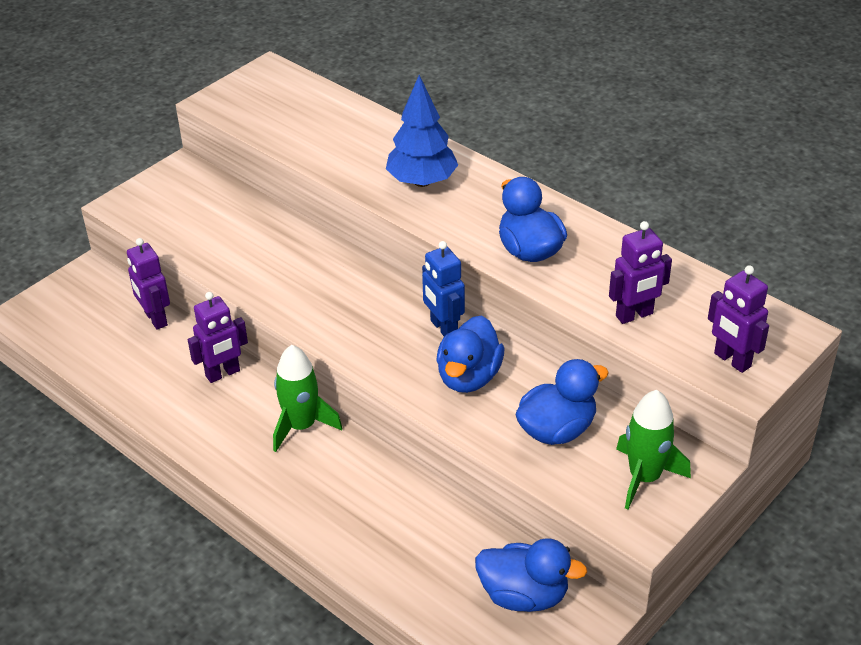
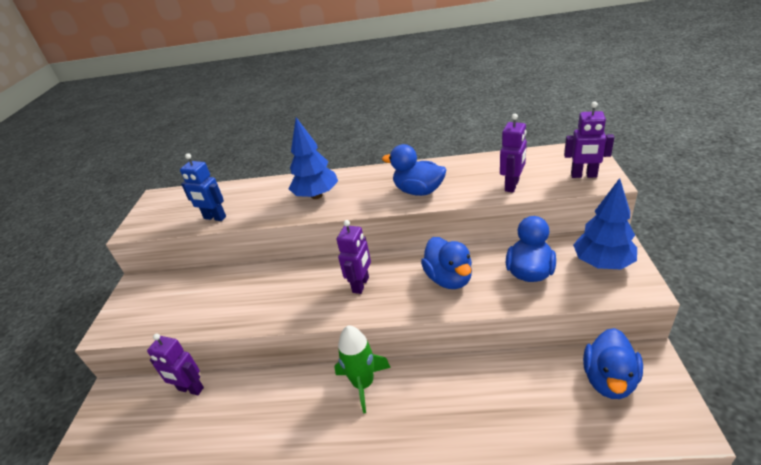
camera: 35 degrees left, 5 degrees down
purple robot [188,292,248,383] -> purple robot moved to [337,220,371,294]
blue robot [422,241,465,337] -> blue robot moved to [180,153,226,221]
blue duck [475,538,587,612] -> blue duck turned 135 degrees clockwise [583,328,643,399]
green rocket [616,390,691,510] -> blue tree [573,178,637,269]

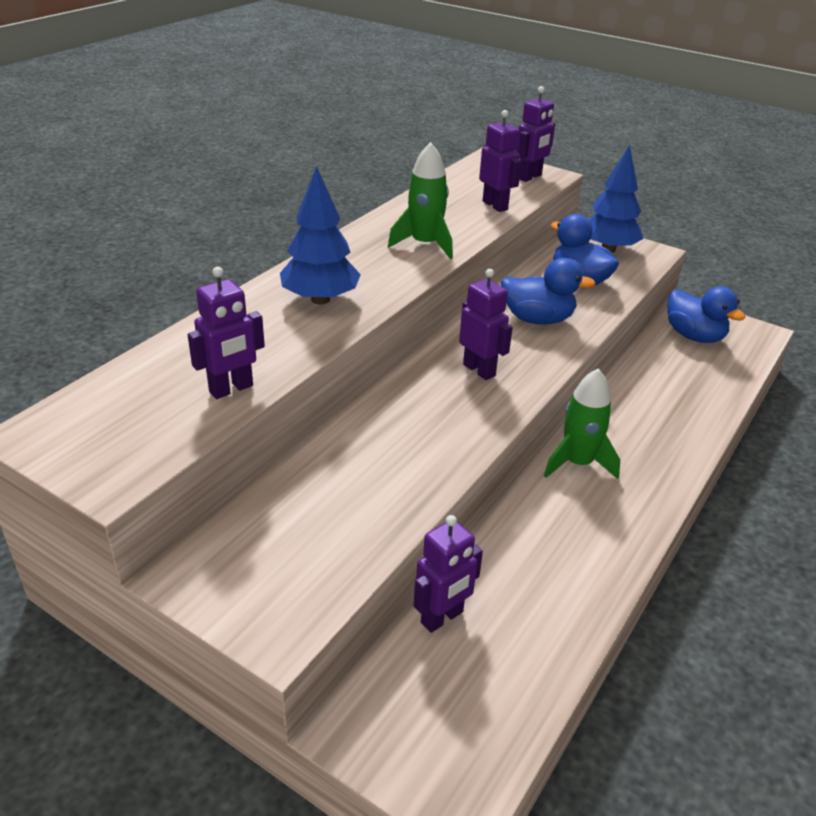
camera: 65 degrees left, 0 degrees up
blue robot [180,153,226,221] -> purple robot [188,267,265,399]
blue duck [382,144,446,196] -> green rocket [388,142,453,259]

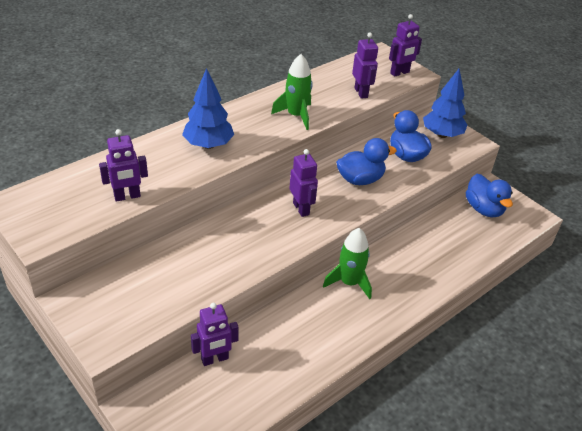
camera: 15 degrees right, 5 degrees up
blue duck [501,258,596,325] -> blue duck turned 45 degrees counterclockwise [336,138,397,185]

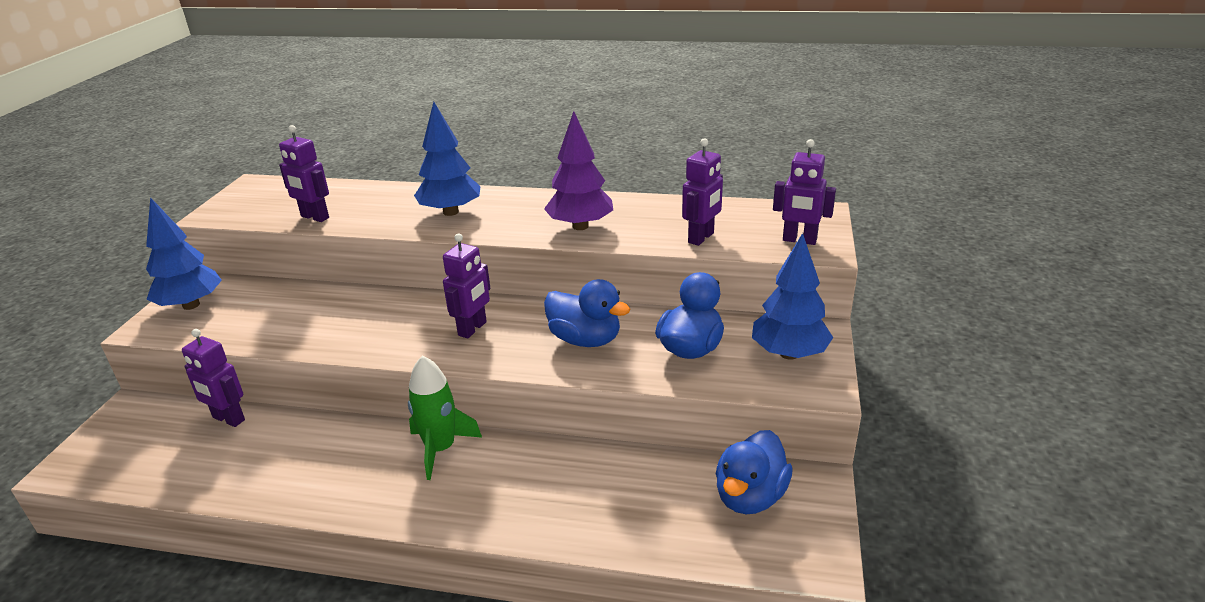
camera: 55 degrees right, 10 degrees down
green rocket [271,54,313,130] -> purple tree [544,111,613,230]
none -> blue tree [146,197,222,310]

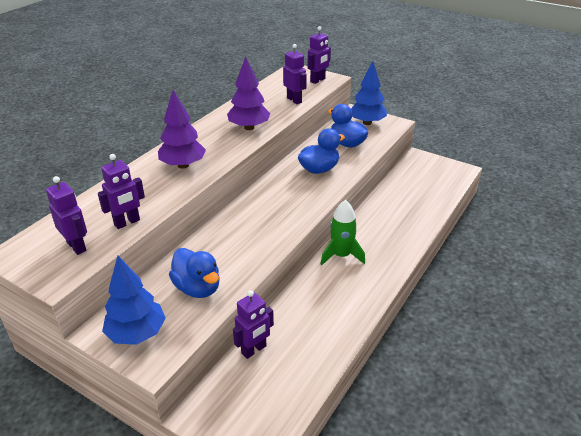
camera: 70 degrees left, 5 degrees up
blue tree [414,102,481,216] -> purple tree [158,90,206,169]
purple robot [443,234,491,339] -> purple robot moved to [46,176,87,255]
blue duck [716,430,793,514] -> blue duck moved to [169,248,220,298]

